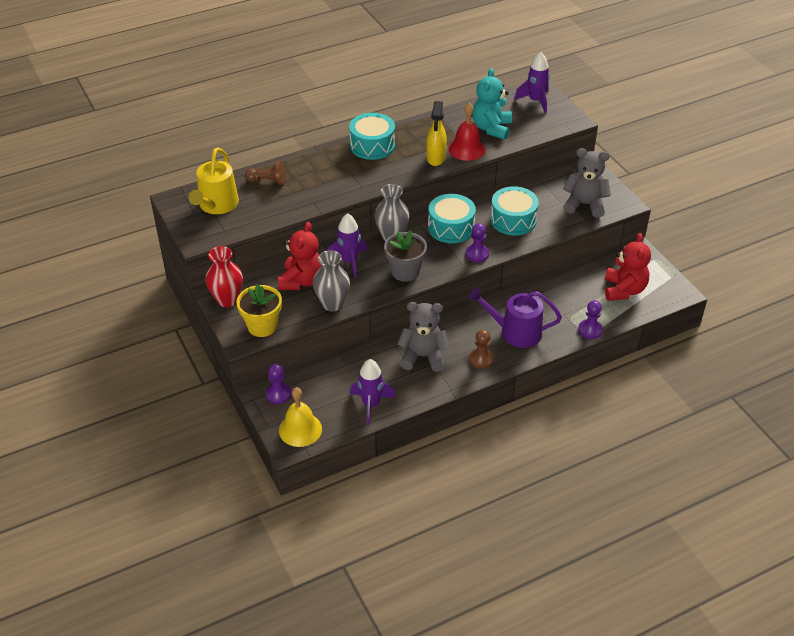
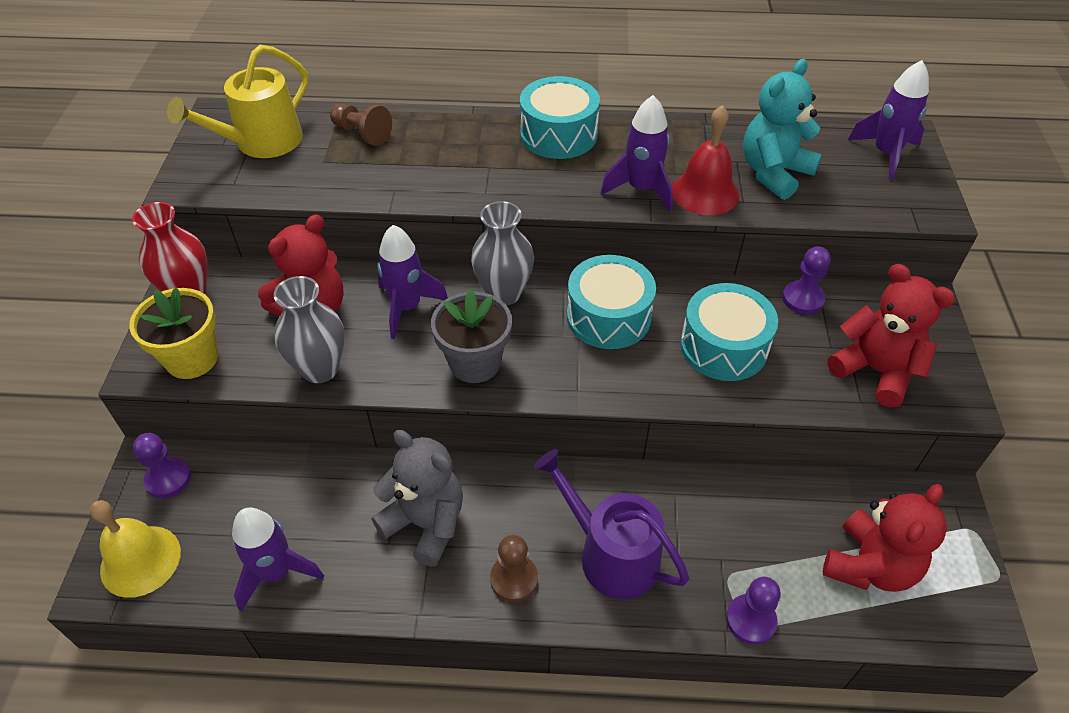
camera: 30 degrees right, 5 degrees up
yellow spray bottle [426,101,447,166] -> purple rocket [601,95,673,212]
purple pawn [466,223,489,262] -> purple pawn moved to [782,246,830,314]
grey teddy bear [563,148,611,218] -> red teddy bear [827,264,955,407]

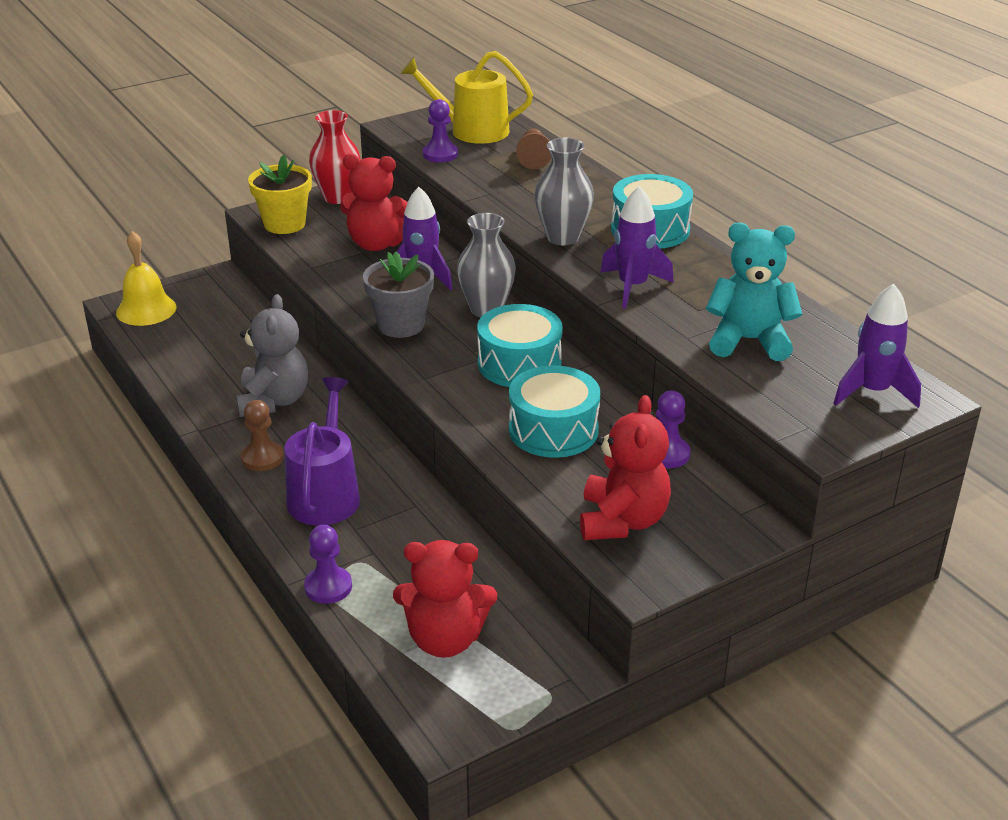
camera: 55 degrees right, 15 degrees down
purple pawn [133,433,191,498] -> purple pawn moved to [423,99,458,162]
purple rocket [232,507,324,612] -> none
grey vase [274,276,345,383] -> grey vase moved to [535,138,594,245]
red bell [672,105,739,215] -> none

